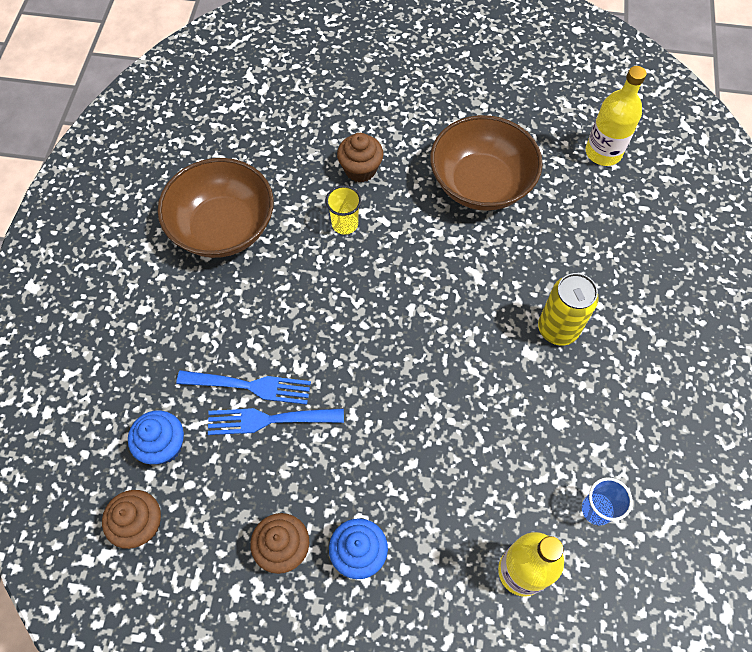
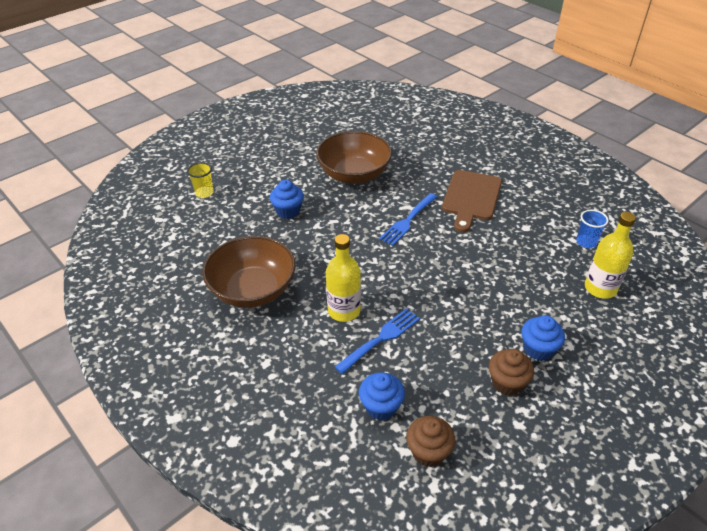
camera: 50 degrees left, 20 degrees down
blue fork [208,408,344,435] -> blue fork moved to [379,193,437,246]
yellow cup [325,185,362,235] -> yellow cup moved to [187,162,213,198]
brown cupcake [337,133,383,183] -> blue cupcake [270,180,304,219]
yellow can [538,273,599,345] -> brown cutting board [442,170,502,232]
yellow bottle [586,66,647,166] -> yellow bottle moved to [326,234,361,322]

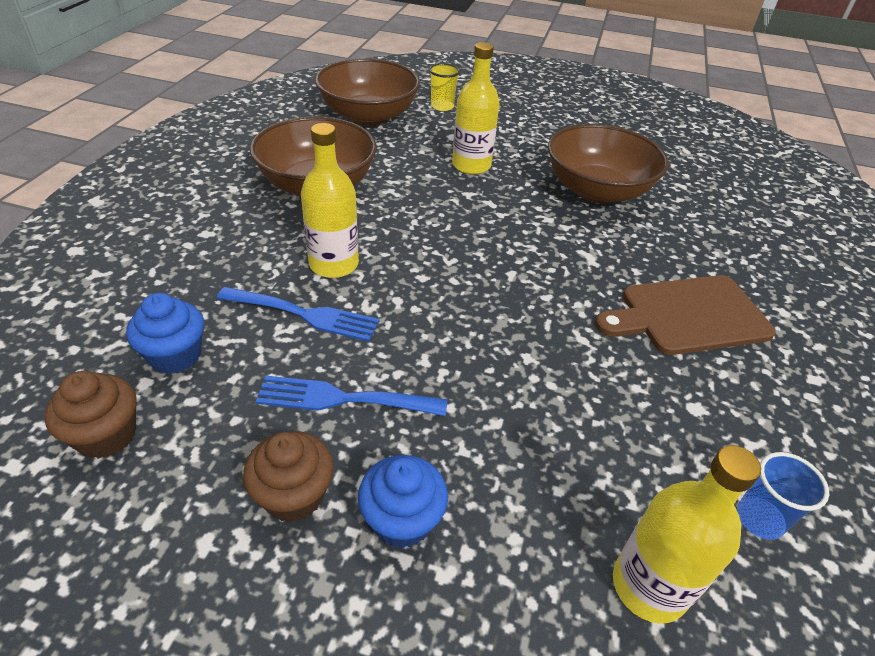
camera: 55 degrees right, 0 degrees up
blue cupcake [270,180,304,219] -> yellow bottle [452,42,500,174]
blue fork [379,193,437,246] -> blue fork moved to [256,376,447,416]
none -> brown bowl [315,59,420,126]

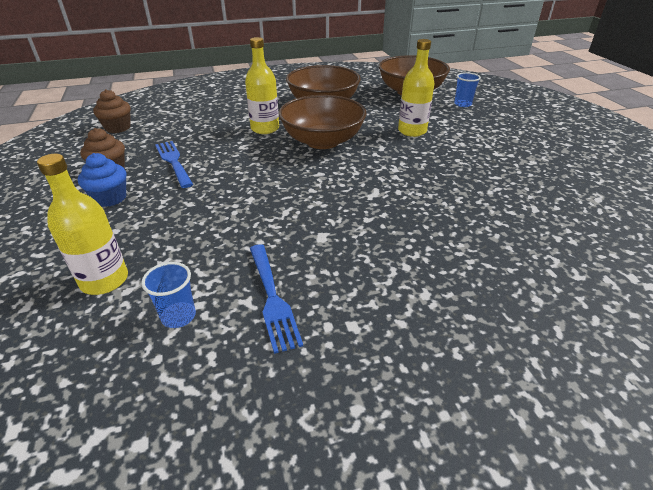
camera: 60 degrees right, 5 degrees down
blue cupcake [126,293,204,374] -> none
blue fork [217,287,379,341] -> blue fork moved to [250,244,303,354]
yellow cup [429,63,460,111] -> blue cup [454,72,481,107]
brown bowl [548,124,669,204] -> brown bowl moved to [279,95,367,149]
brown cutting board [595,275,776,355] -> none

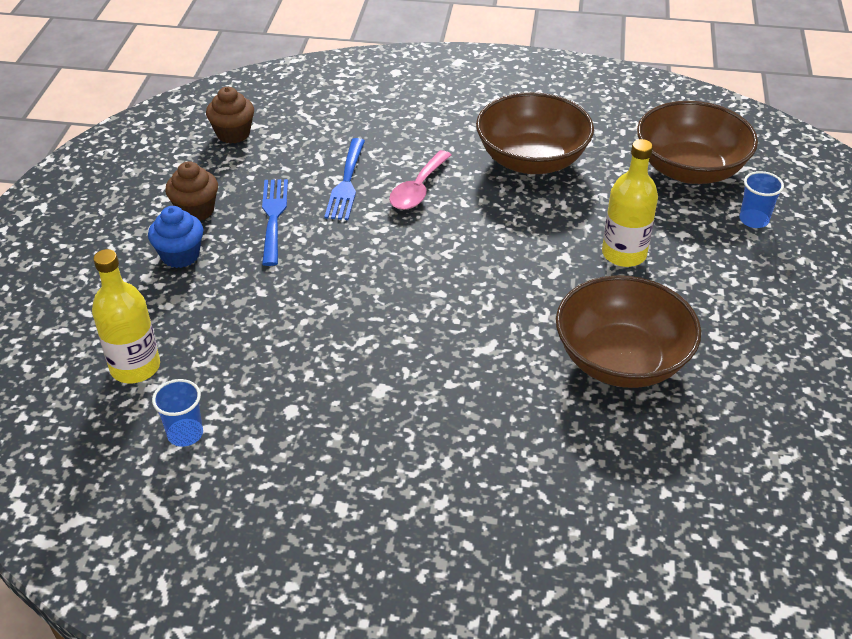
camera: 25 degrees right, 5 degrees up
yellow bottle [245,37,279,134] -> pink spoon [389,150,452,210]
blue fork [250,244,303,354] -> blue fork moved to [324,138,365,220]
brown bowl [279,95,367,149] -> brown bowl moved to [556,275,701,388]

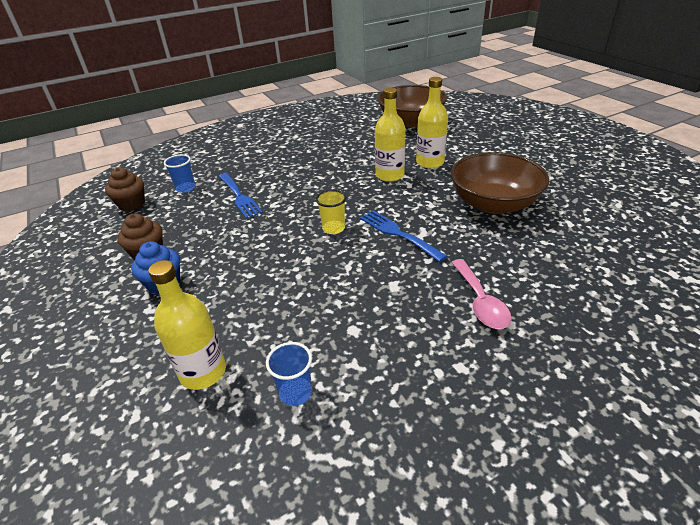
camera: 35 degrees left, 5 degrees down
blue fork [262,179,288,266] -> blue fork moved to [360,210,447,262]
pink spoon [389,150,452,210] -> pink spoon moved to [451,259,511,329]
brown bowl [476,92,594,174] -> none
blue cup [739,171,784,228] -> blue cup moved to [164,154,196,193]
none -> yellow cup [316,190,347,234]
none -> yellow bottle [375,88,406,182]

